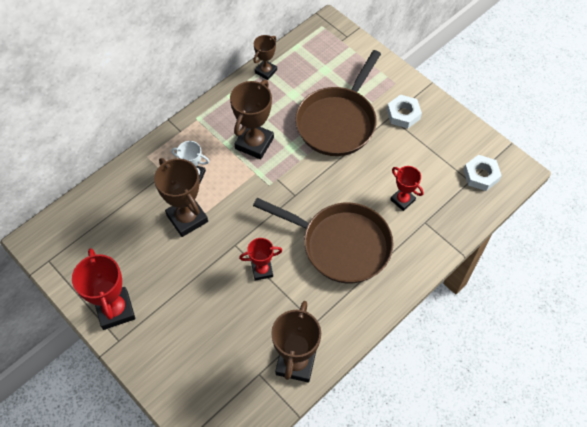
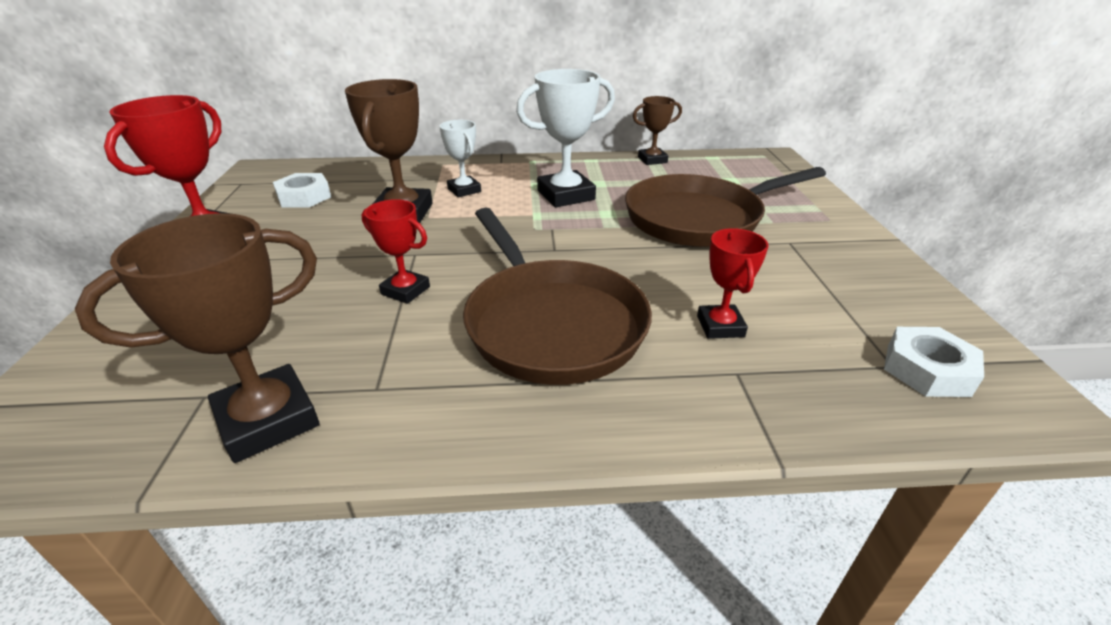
camera: 40 degrees right, 25 degrees down
brown trophy [230,80,274,159] -> white trophy [516,69,615,207]
white nut [387,94,422,129] -> white nut moved to [273,173,331,207]

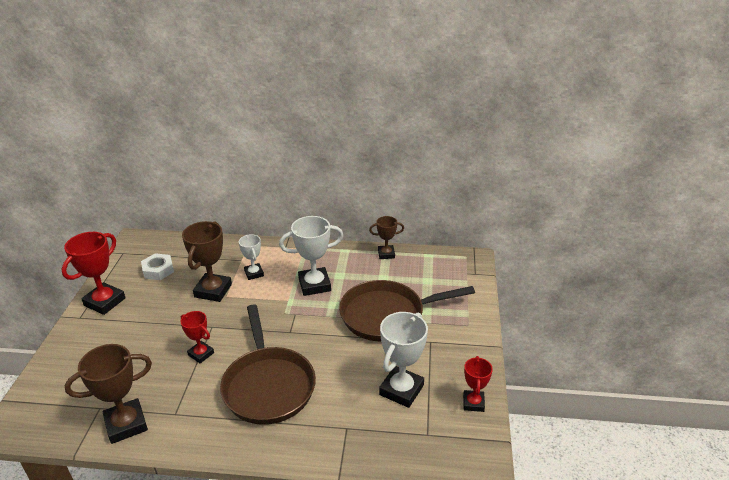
camera: 10 degrees right, 0 degrees up
red trophy [697,228,769,339] -> red trophy moved to [463,356,493,412]
white nut [884,327,984,397] -> none
none -> white trophy [379,312,428,408]

